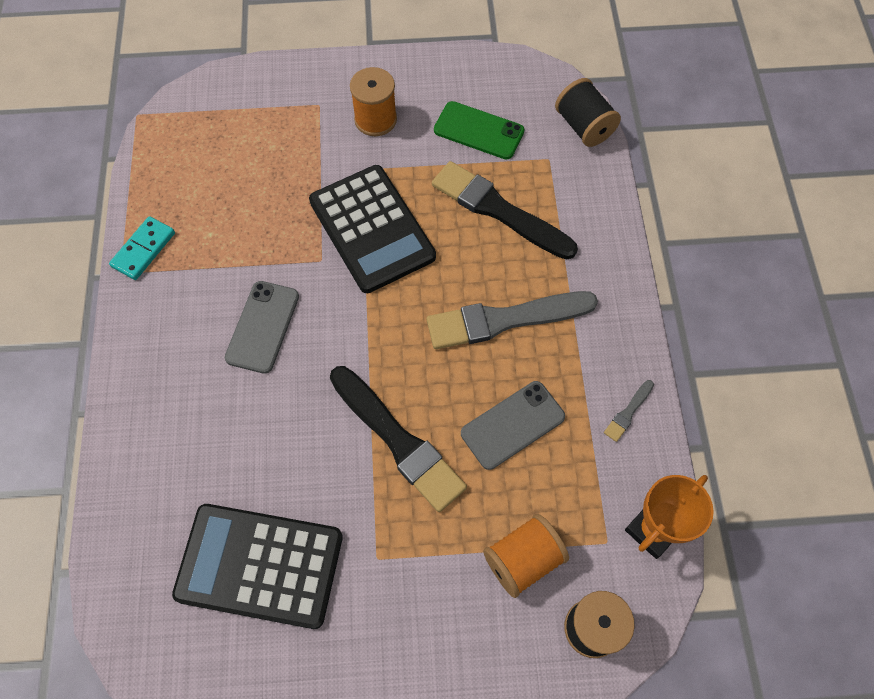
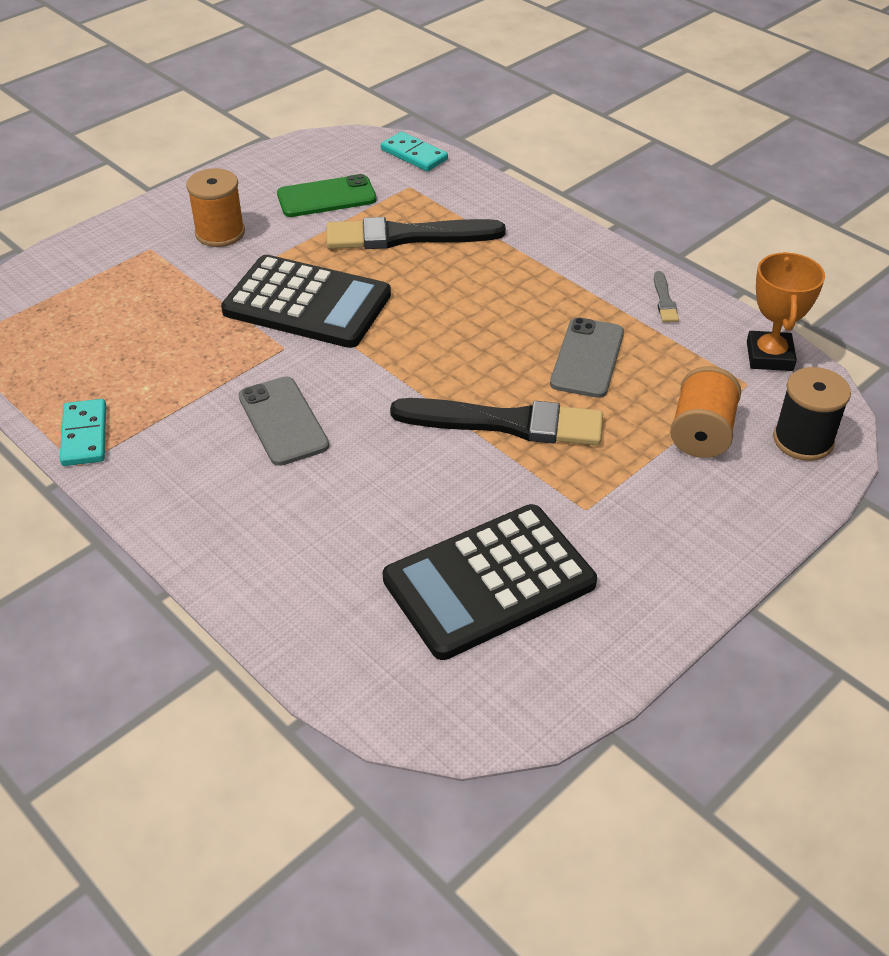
camera: 40 degrees left, 20 degrees down
grey brush [427,291,598,349] -> none
black spool [555,78,621,147] -> turquoise domino [381,132,448,171]

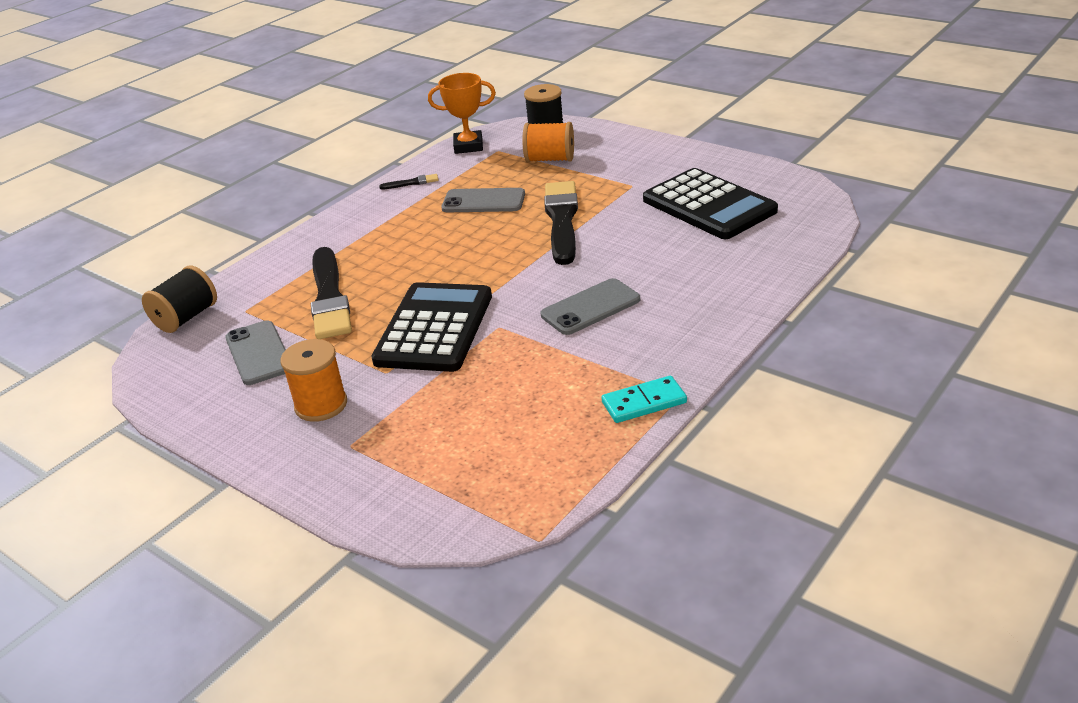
camera: 95 degrees left, 10 degrees down
green phone [277,174,377,217] -> grey phone [225,320,286,385]
turquoise domino [381,132,448,171] -> black spool [142,266,217,333]
grey brush [654,271,679,322] -> black brush [379,174,439,190]

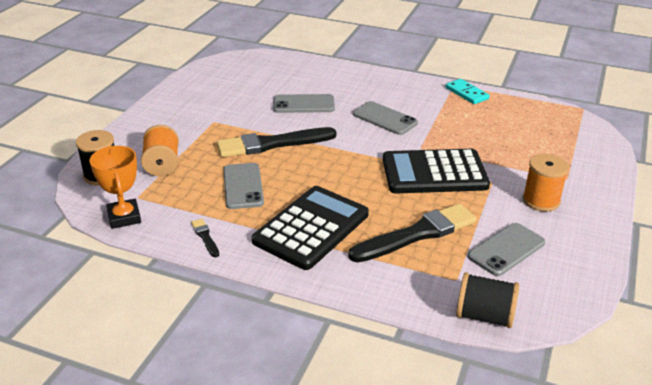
camera: 110 degrees left, 0 degrees up
black calculator [643,168,778,239] -> black calculator moved to [252,186,369,270]
none -> grey phone [273,94,335,113]

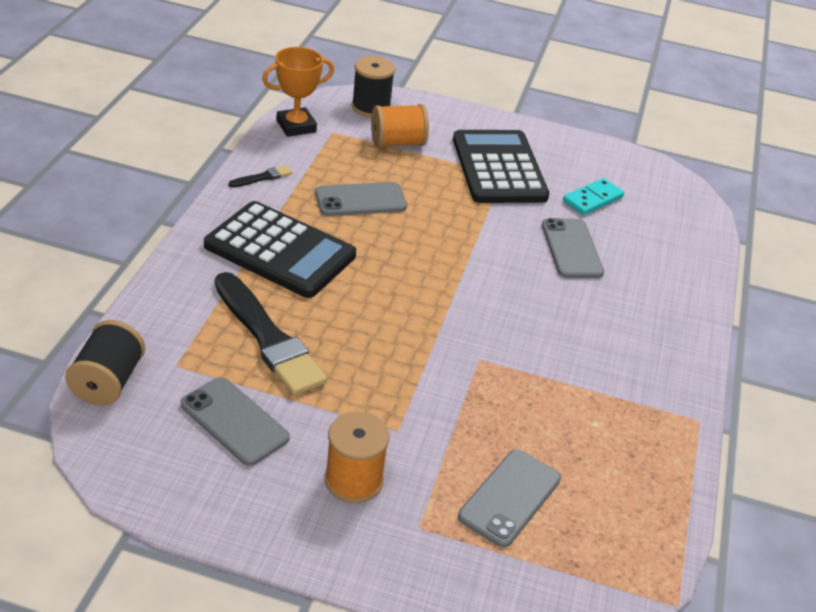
camera: 80 degrees right, 5 degrees up
black brush [217,127,336,157] -> none
grey phone [353,101,418,135] -> grey phone moved to [458,449,561,547]
black calculator [383,149,490,193] -> black calculator moved to [453,130,549,203]
turquoise domino [446,79,490,104] -> turquoise domino moved to [563,178,624,215]

